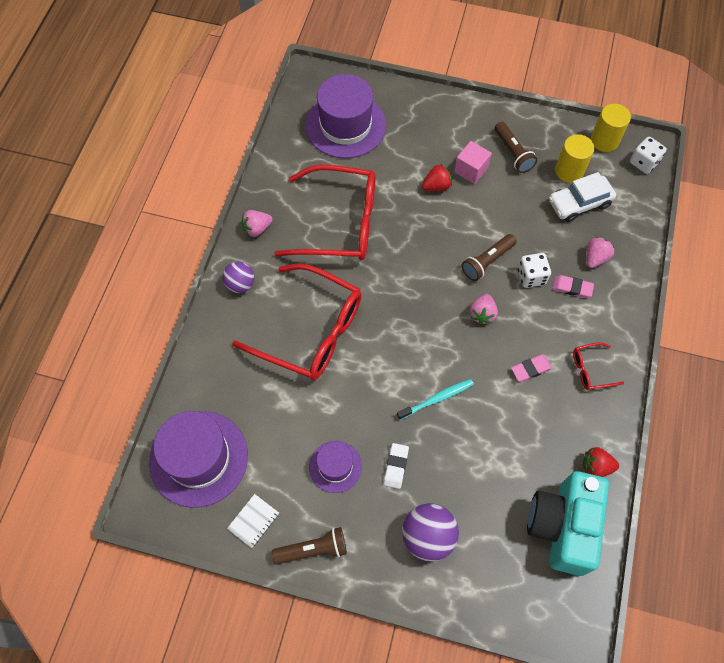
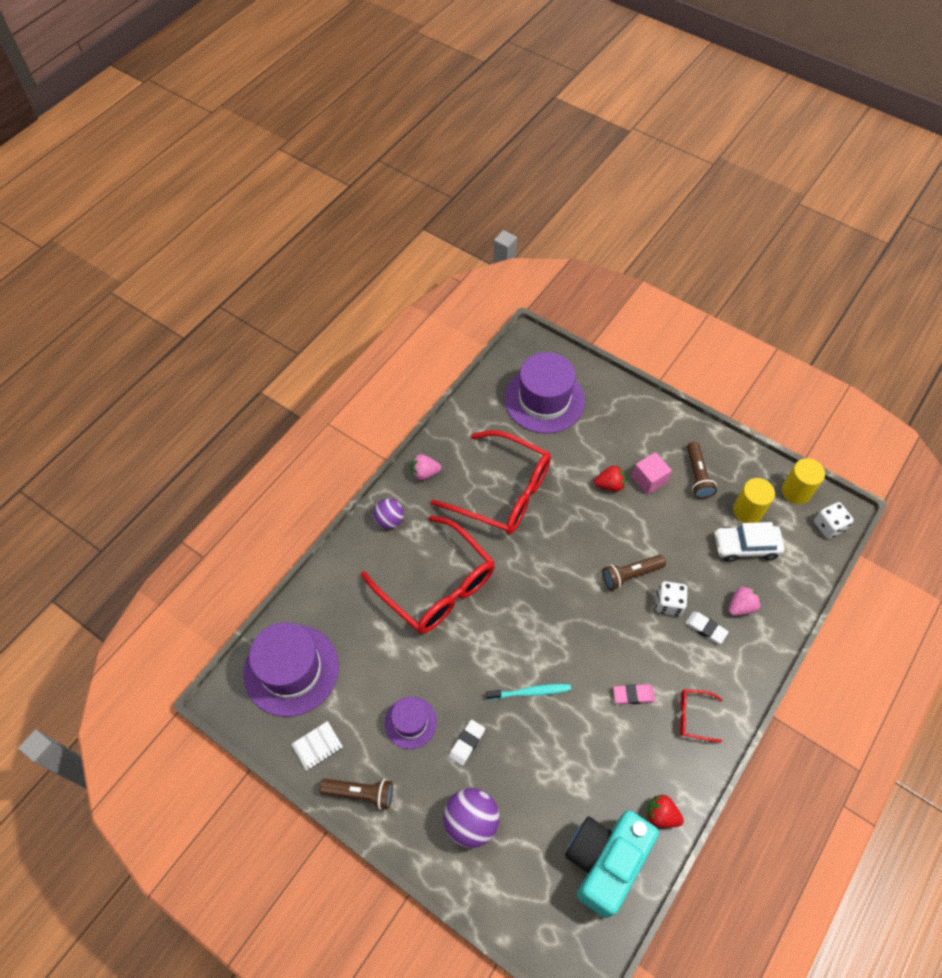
camera: 20 degrees right, 5 degrees down
pink strawberry [469,294,498,324] -> none
pink eraser [552,275,594,298] -> white eraser [685,612,729,644]

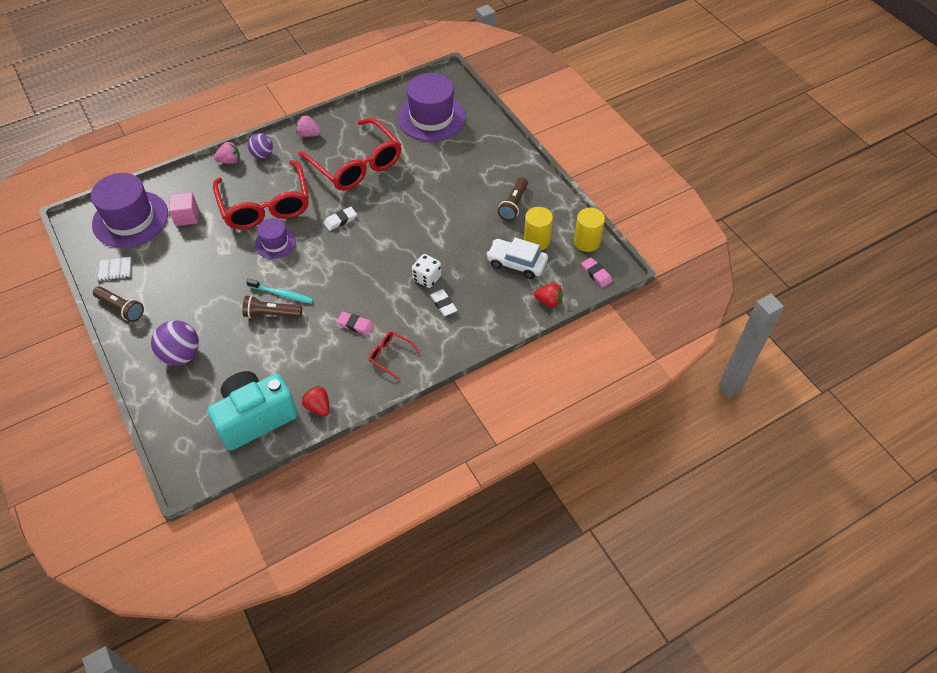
camera: 25 degrees right, 5 degrees down
purple hat [385,697,437,749] -> purple hat moved to [255,218,296,259]
white eraser [449,720,485,766] -> white eraser moved to [324,207,357,231]
red strawberry [594,466,625,492] -> red strawberry moved to [534,283,563,308]
brown flashlight [602,555,666,590] -> brown flashlight moved to [242,295,302,318]
pink cube [632,452,672,495] -> pink cube moved to [169,192,198,226]
pink strawberry [729,586,761,616] -> pink strawberry moved to [214,142,240,164]
white dice [814,502,854,539] -> pink eraser [581,257,612,288]

